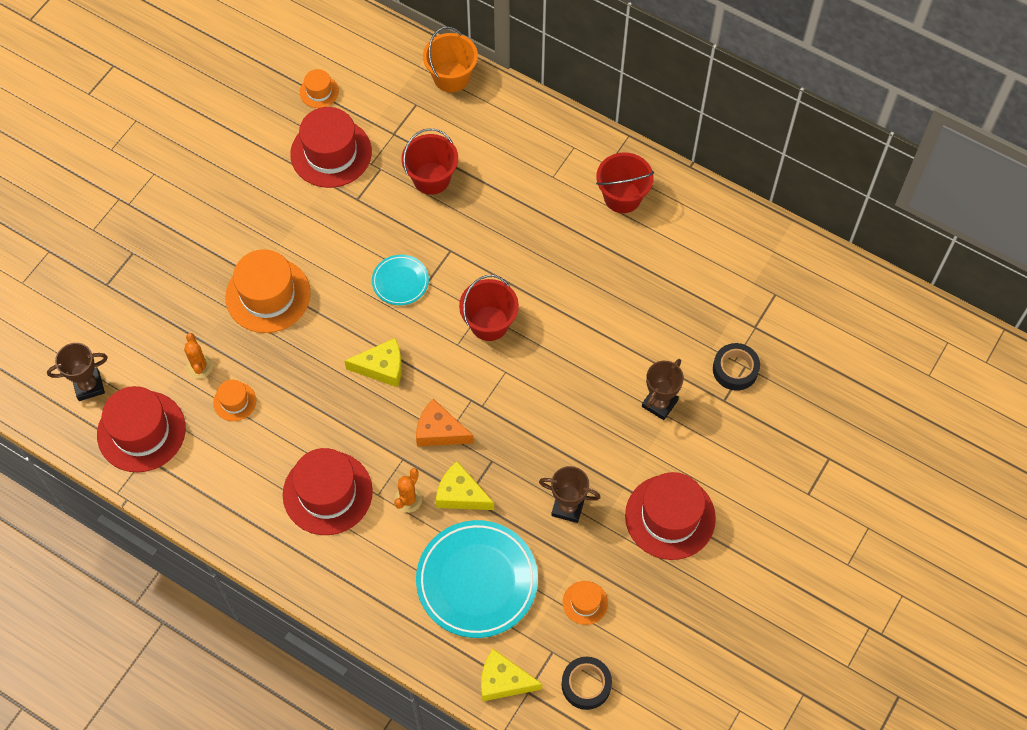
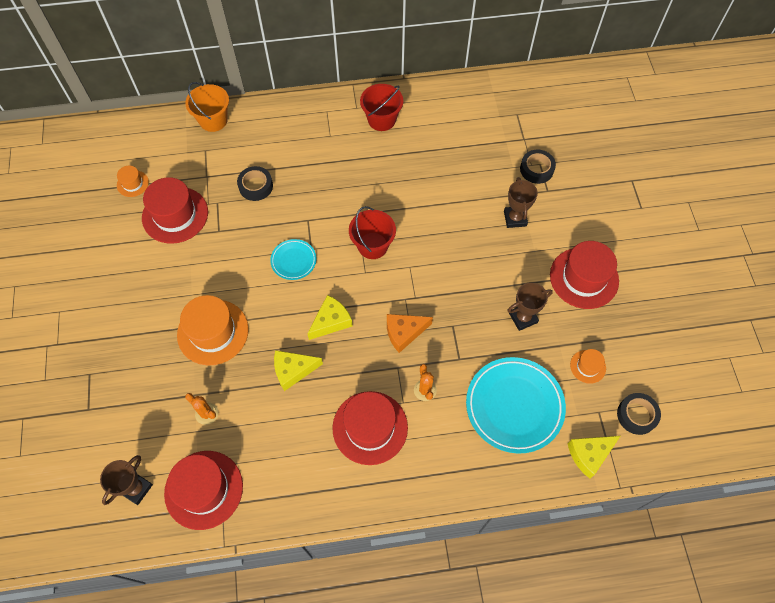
camera: 40 degrees left, 0 degrees up
orange hat [213,380,256,421] -> none
red bucket [402,128,458,195] -> black tape [237,166,273,201]
yellow cheese [436,461,494,510] -> yellow cheese moved to [274,350,323,391]

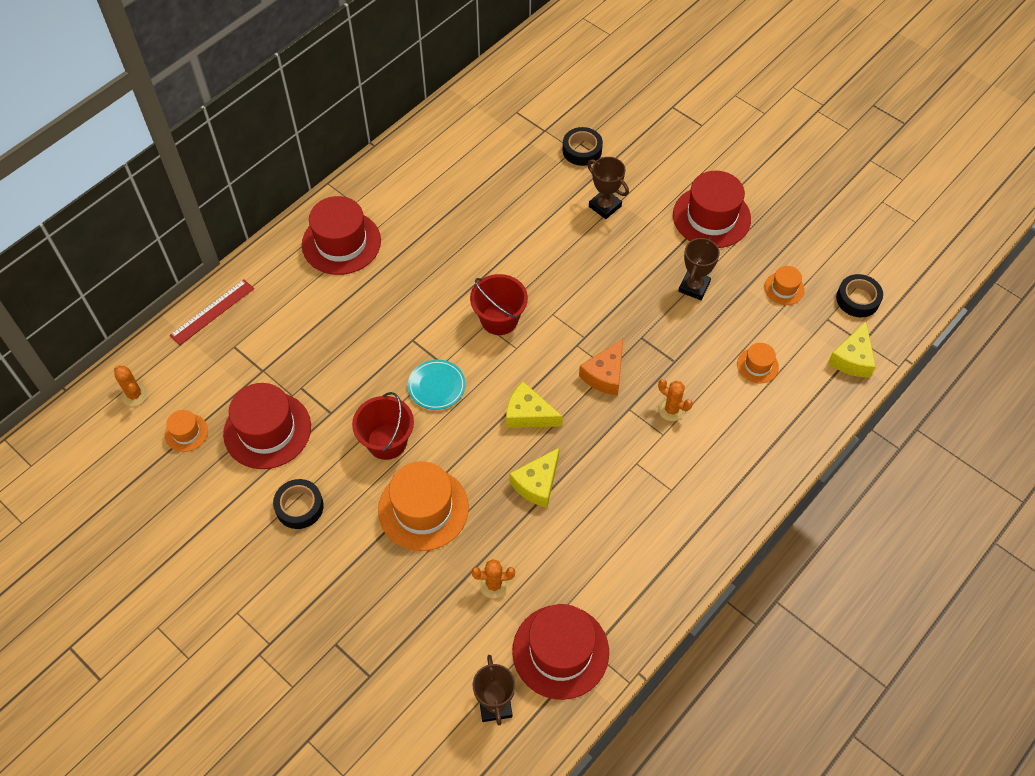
camera: 40 degrees left, 5 degrees down
orange bucket [185,82,229,132] -> red ruler [170,280,254,345]
black tape [237,166,273,201] -> black tape moved to [273,479,324,529]
yellow cheese [307,295,353,340] -> yellow cheese turned 75 degrees counterclockwise [506,382,563,428]
red hat [332,391,408,465] -> red hat moved to [302,196,381,275]
red bucket [360,84,403,131] -> red bucket moved to [352,392,414,460]
turquoise plate [466,357,566,454] -> orange hat [737,343,779,383]
none -> orange cactus [114,366,148,406]

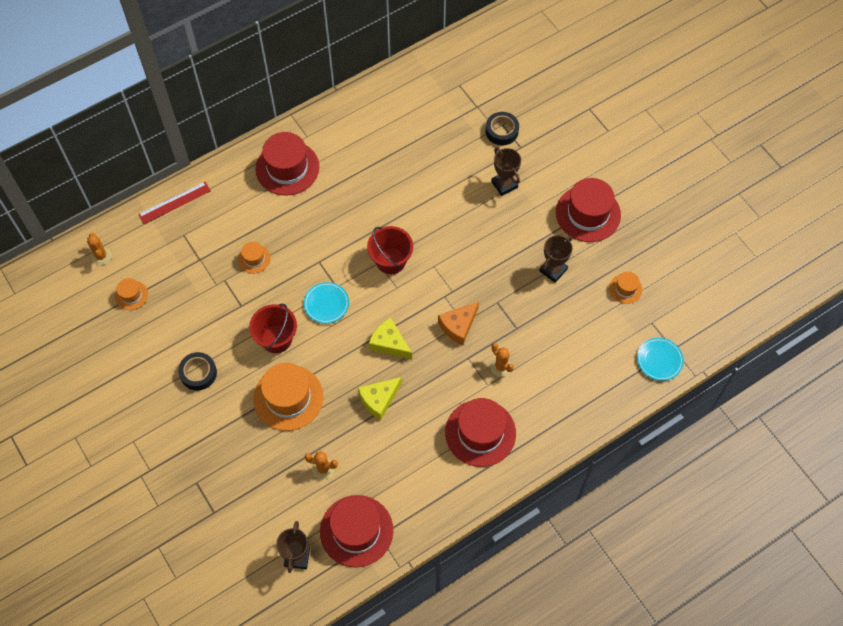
camera: 15 degrees right, 5 degrees up
red hat [223,383,311,469] -> red hat moved to [445,398,516,467]
orange hat [737,343,779,383] -> orange hat moved to [238,242,271,273]
yellow cheese [828,321,876,378] -> turquoise plate [637,338,684,381]
black tape [836,274,883,317] -> none

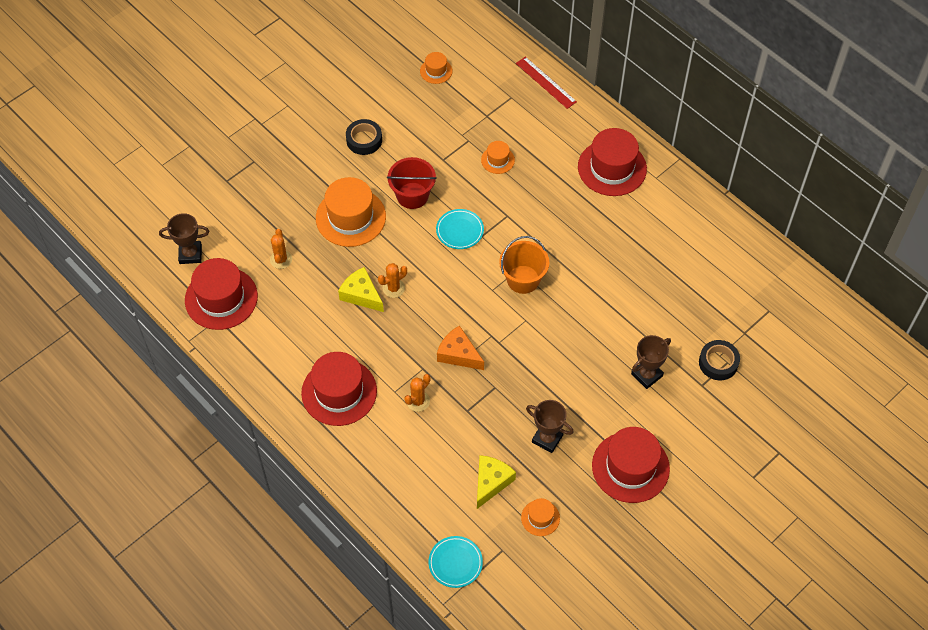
camera: 80 degrees right, 5 degrees down
orange cactus [87,233,112,265] -> orange cactus moved to [378,263,407,298]
red bucket [367,226,413,274] -> orange bucket [499,236,549,294]
yellow cheese [369,317,412,359] -> yellow cheese moved to [477,455,516,509]

